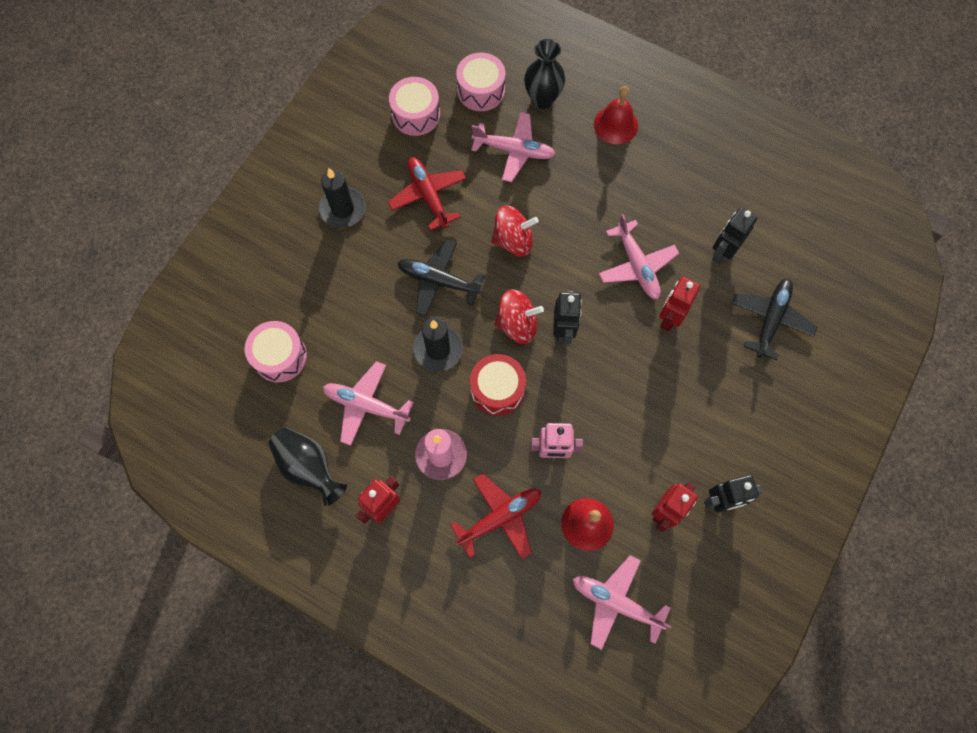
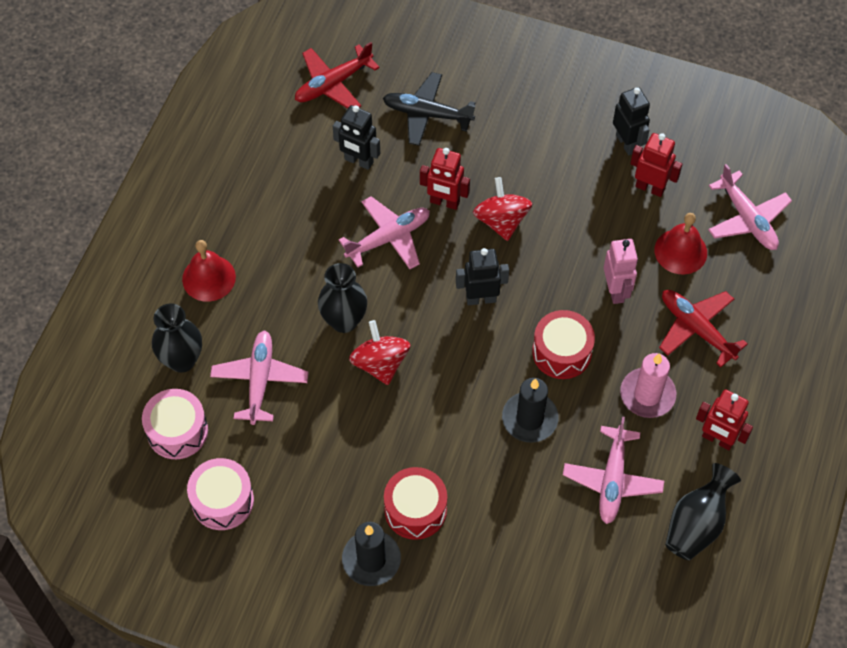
camera: 100 degrees left, 10 degrees down
pink drum [245,321,307,382] -> none
red plane [388,157,466,231] -> red plane moved to [295,42,380,109]
black plane [398,239,485,316] -> none
red spinning top [494,289,544,344] -> red spinning top moved to [473,177,532,241]
pink plane [573,555,672,650] -> pink plane turned 45 degrees counterclockwise [708,164,792,250]
none -> black vase [318,263,367,333]
none -> red drum [384,467,447,540]

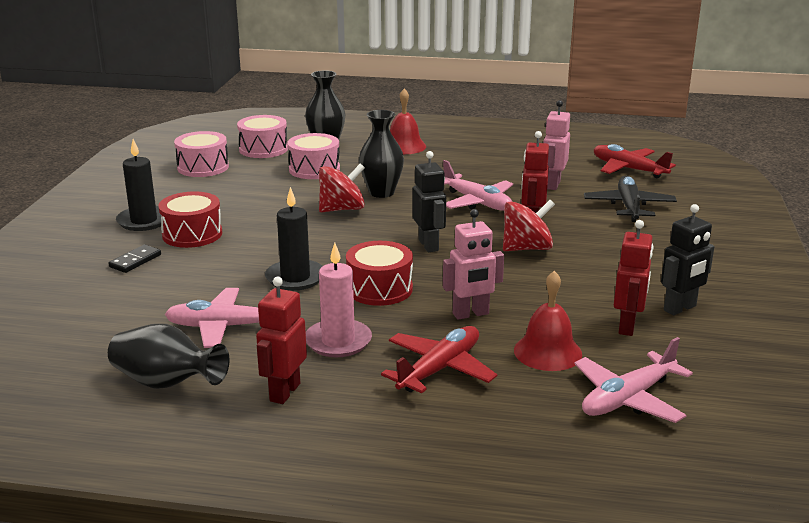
camera: 80 degrees right, 35 degrees down
pink plane [210,330,309,425] -> pink drum [287,133,340,179]
black robot [333,105,380,170] -> pink robot [543,100,570,190]
none -> black domino [108,244,161,273]

